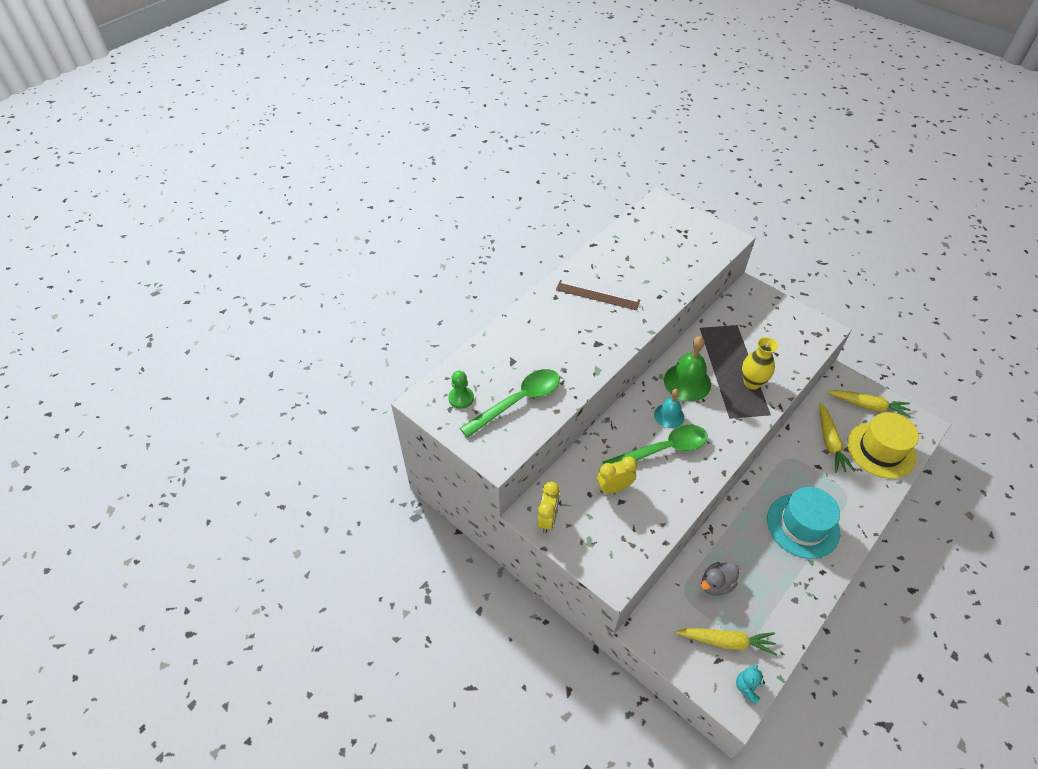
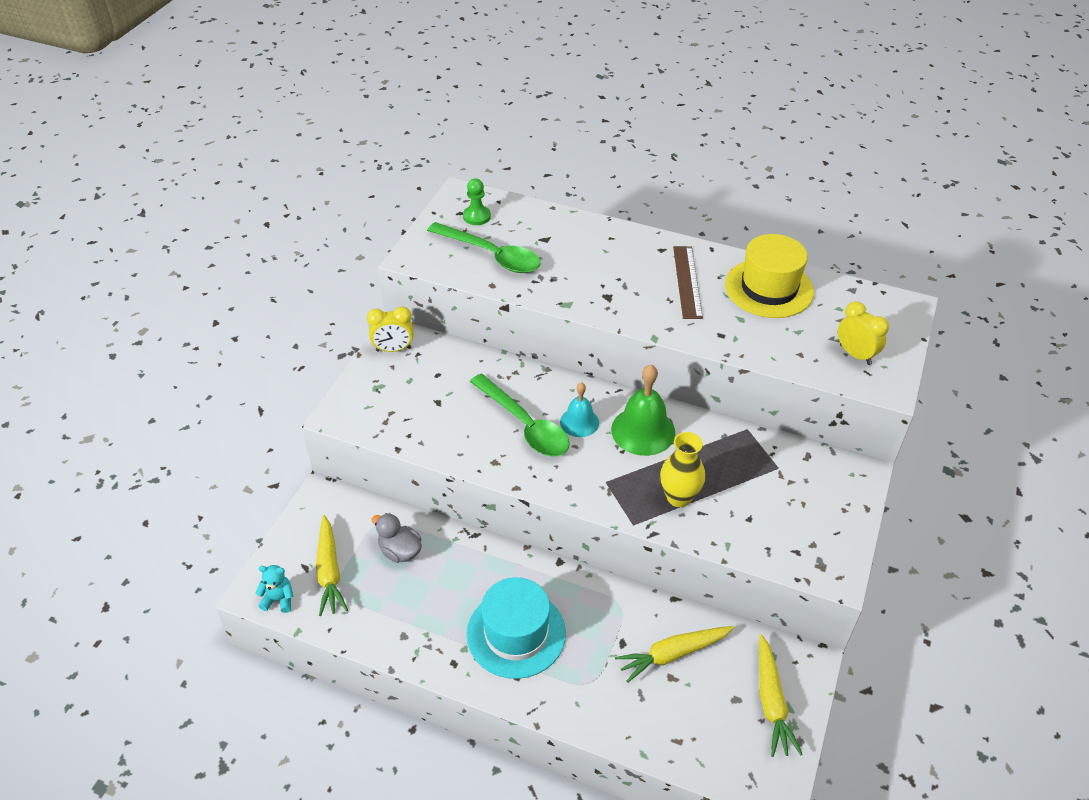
camera: 70 degrees right, 5 degrees down
yellow clock [597,457,637,493] -> yellow clock moved to [838,301,889,365]
yellow hat [847,412,919,479] -> yellow hat moved to [725,234,814,318]

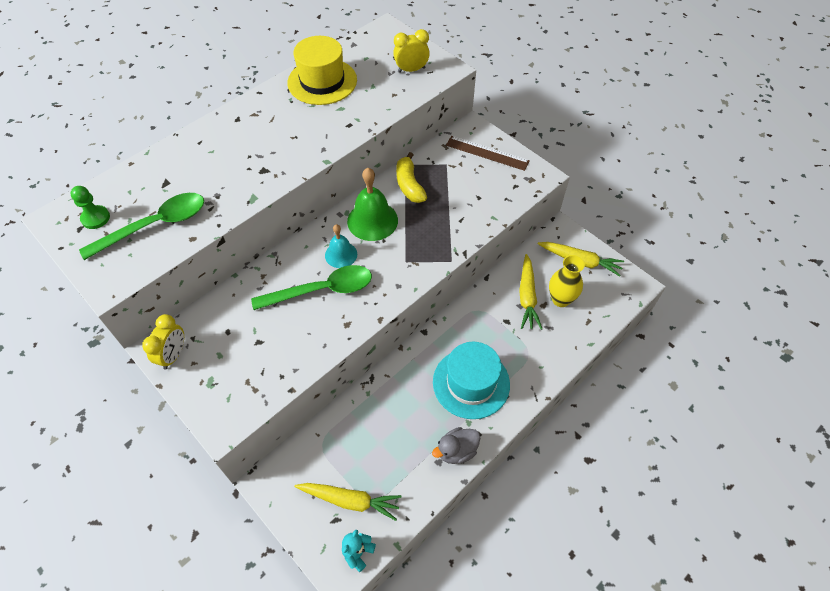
camera: 65 degrees left, 10 degrees up
grey duck [371,513,422,563] -> grey duck moved to [432,427,480,464]
yellow vase [660,432,705,507] -> yellow vase moved to [549,255,585,307]
brown ruler [673,246,703,319] -> brown ruler moved to [446,136,530,171]
none -> yellow banana [396,152,427,203]

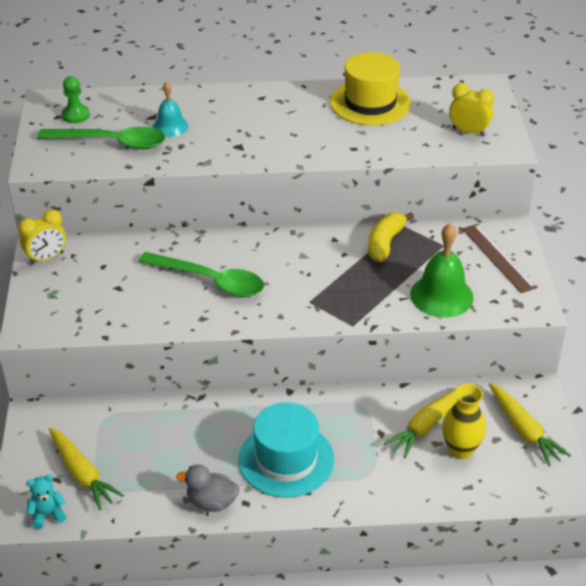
camera: 40 degrees right, 15 degrees down
turquoise bell [325,224,357,268] -> turquoise bell moved to [153,81,188,137]
green bell [347,168,398,241] -> green bell moved to [410,223,474,318]

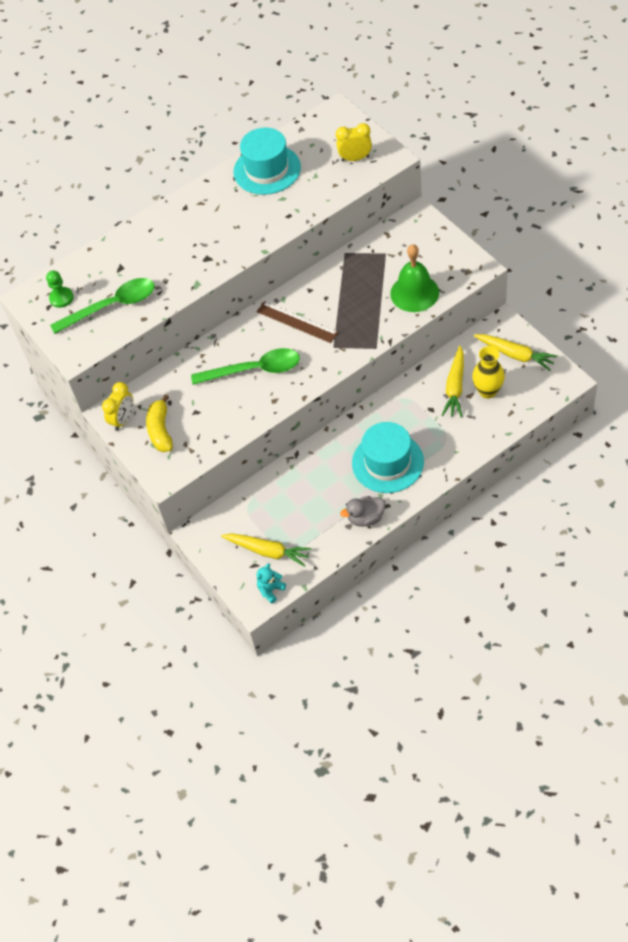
camera: 25 degrees left, 15 degrees up
turquoise bell [153,81,188,137] -> none
yellow hat [330,52,411,126] -> turquoise hat [233,128,301,195]
yellow banana [368,212,414,262] -> yellow banana moved to [146,394,173,452]
brown ruler [462,224,538,293] -> brown ruler moved to [257,301,339,343]

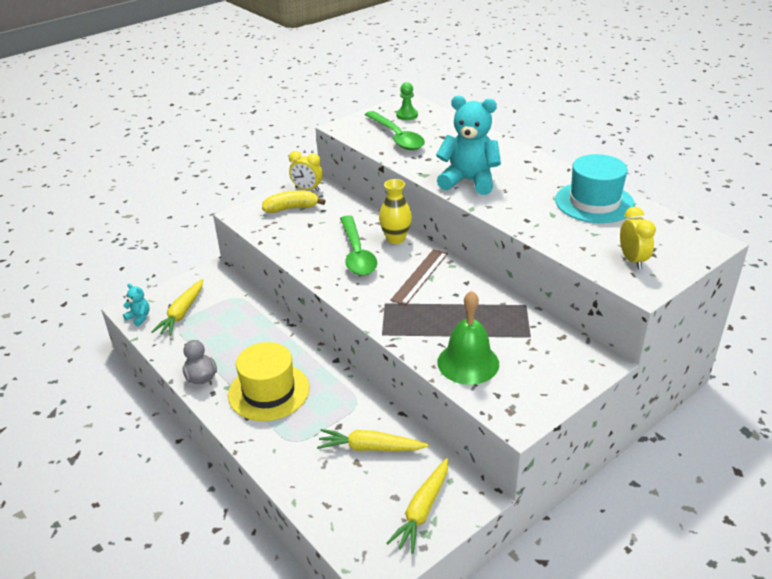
camera: 80 degrees right, 20 degrees down
turquoise hat [352,422,424,493] -> yellow hat [228,342,309,421]
yellow vase [472,346,505,399] -> yellow vase moved to [379,179,412,244]
none -> turquoise teddy bear [436,96,501,195]

